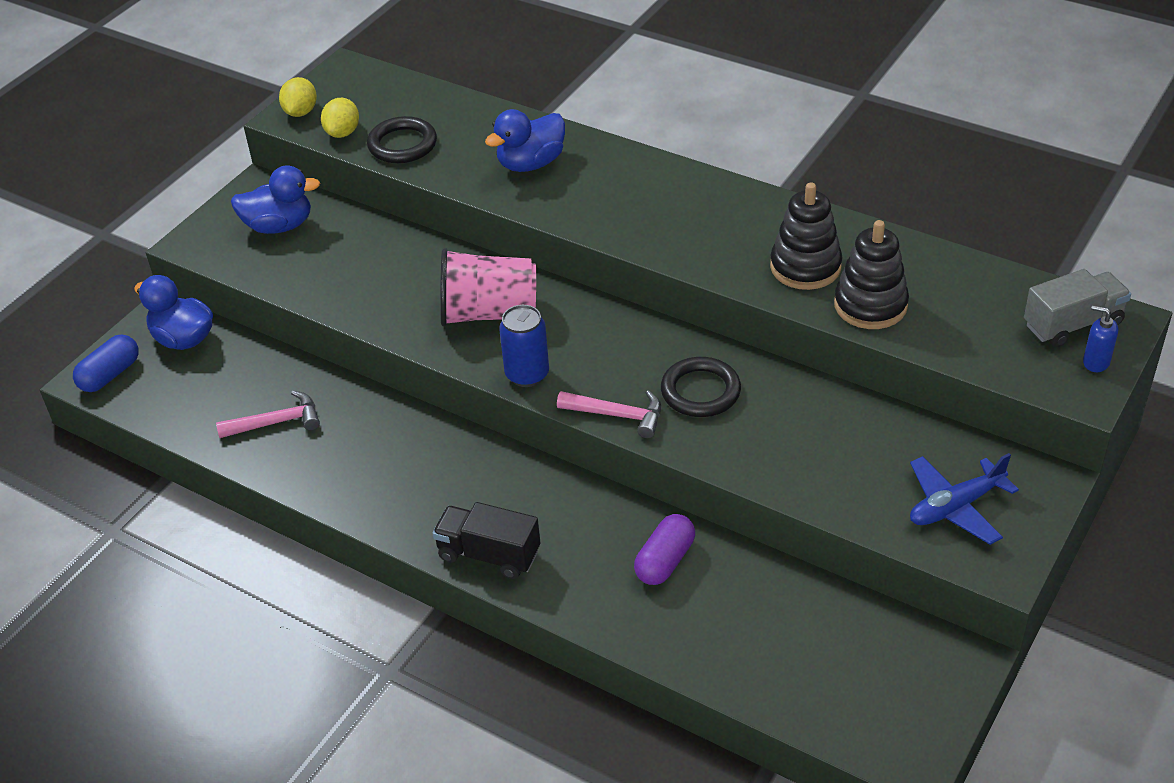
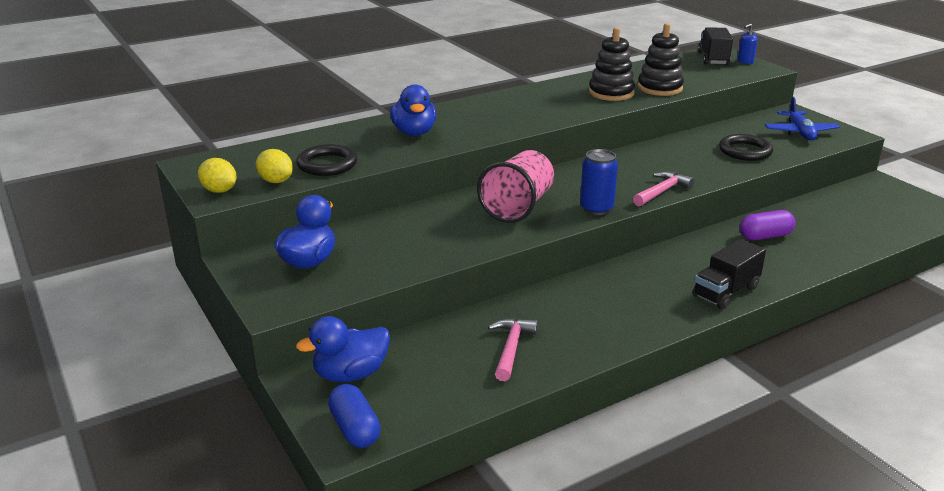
camera: 65 degrees left, 15 degrees down
purple capsule [634,514,695,585] -> purple capsule turned 75 degrees counterclockwise [740,210,796,240]
black ring [661,357,741,417] -> black ring moved to [719,134,773,161]
grey truck [1024,269,1131,347] -> black truck [698,27,733,65]

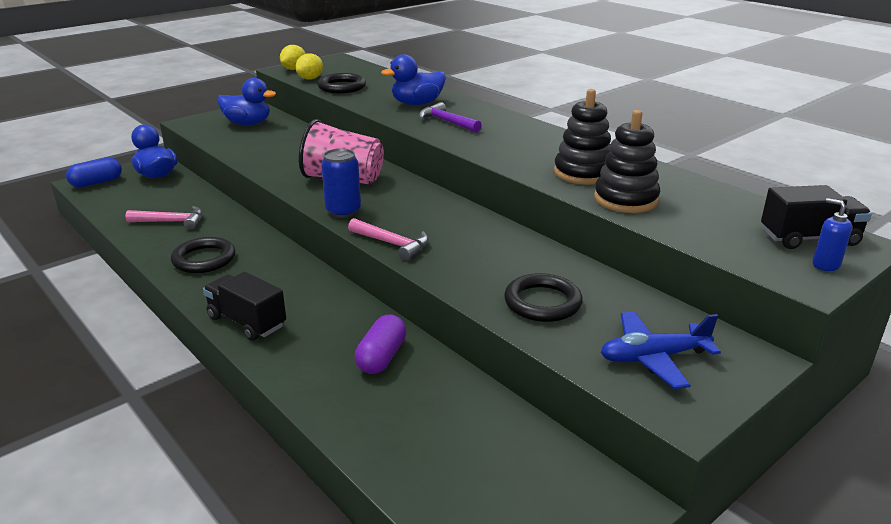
camera: 80 degrees right, 0 degrees up
purple capsule [740,210,796,240] -> purple capsule turned 45 degrees clockwise [355,314,406,374]
none -> black ring [171,237,236,273]
none -> purple hammer [419,102,481,133]

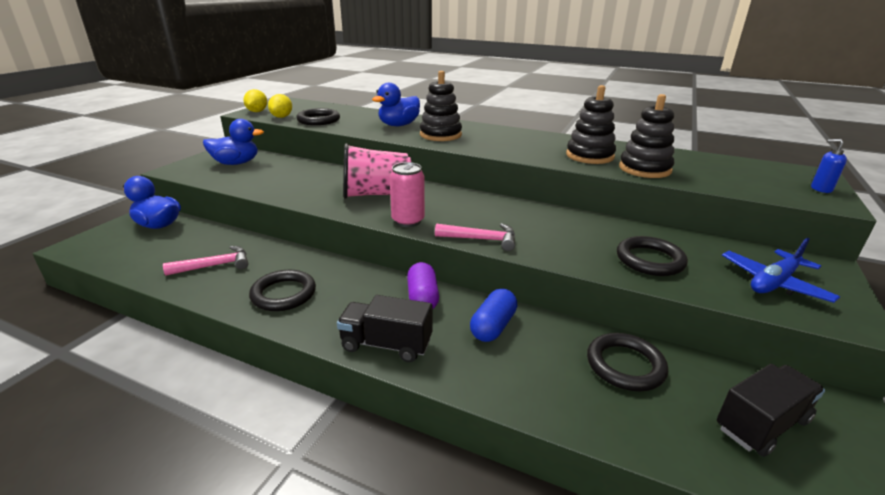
camera: 25 degrees left, 0 degrees up
blue capsule [66,157,122,187] -> blue capsule moved to [470,289,517,342]
blue can [321,148,361,218] -> pink can [390,162,425,227]
purple capsule [355,314,406,374] -> purple capsule moved to [407,262,439,310]
purple hammer [419,102,481,133] -> black stacking toy [420,71,462,141]
black truck [761,185,872,249] -> black truck moved to [717,364,825,457]
none -> black ring [587,333,668,391]

